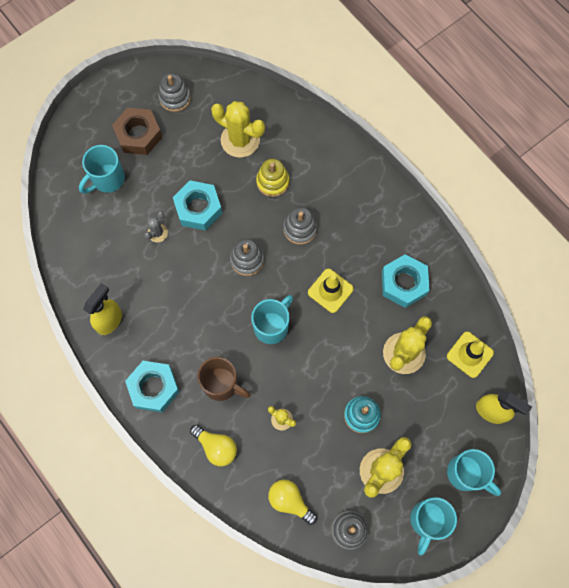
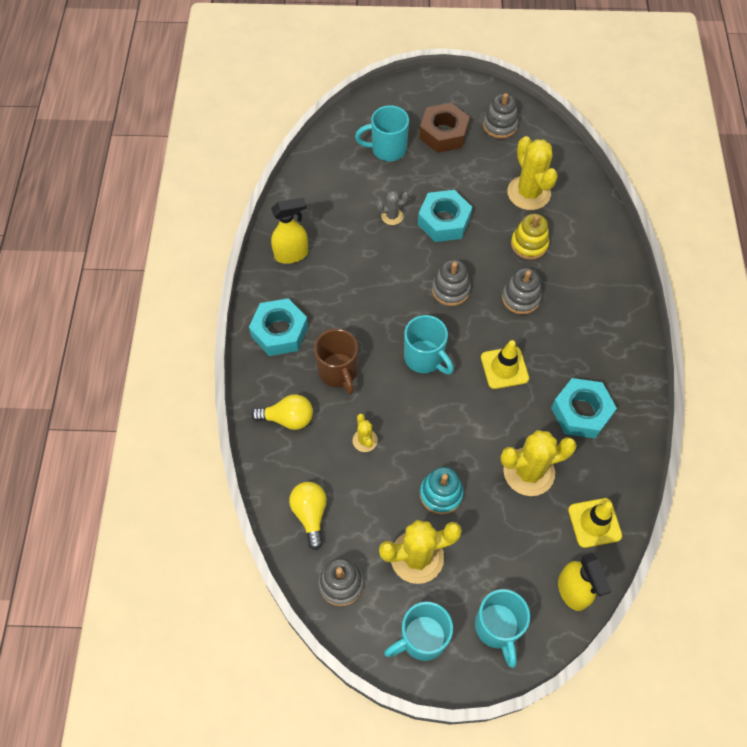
camera: 40 degrees right, 10 degrees down
yellow light bulb [190,425,237,466] -> yellow light bulb turned 75 degrees counterclockwise [251,394,313,430]
turquoise mug [251,295,293,344] -> turquoise mug turned 60 degrees clockwise [404,315,454,374]

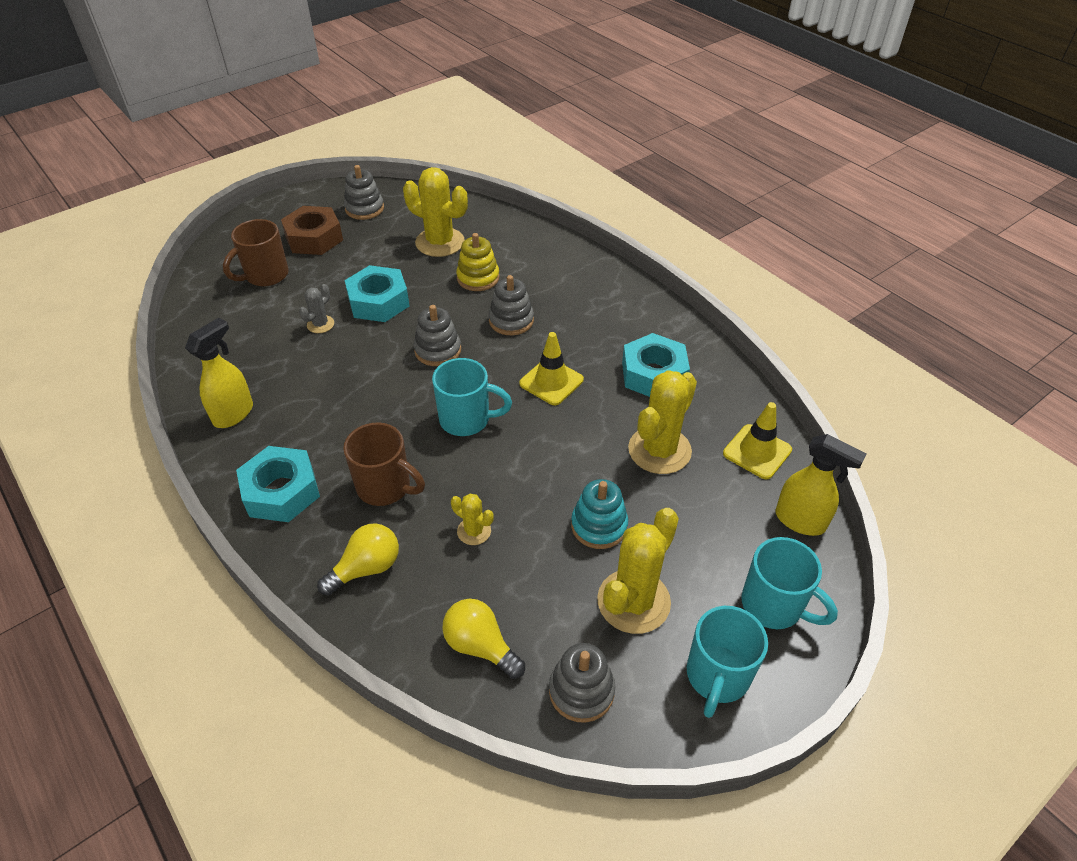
camera: 40 degrees left, 15 degrees down
turquoise mug [355,105,409,161] -> brown mug [223,219,289,286]

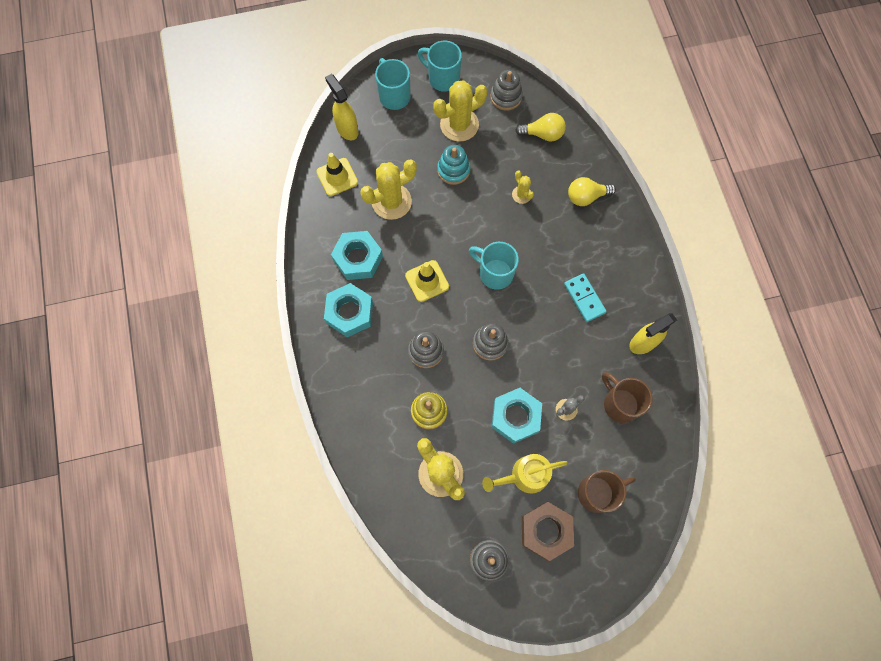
camera: 155 degrees left, 25 degrees up
turquoise nut [236,446,320,522] -> turquoise nut moved to [324,283,373,337]
brown mug [343,422,425,506] -> brown mug moved to [602,372,653,423]
yellow light bulb [442,599,525,679] -> yellow light bulb turned 60 degrees counterclockwise [515,113,566,141]
turquoise mug [687,606,768,718] -> turquoise mug turned 105 degrees counterclockwise [418,41,462,92]
none -> yellow watering can [482,454,568,493]
none -> turquoise domino [564,273,607,322]

